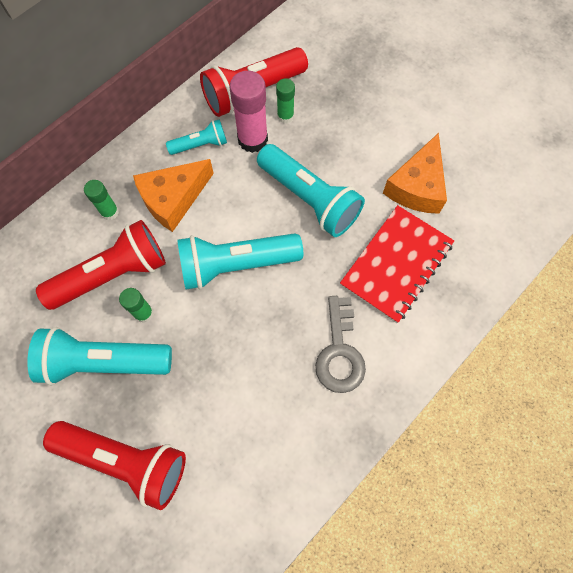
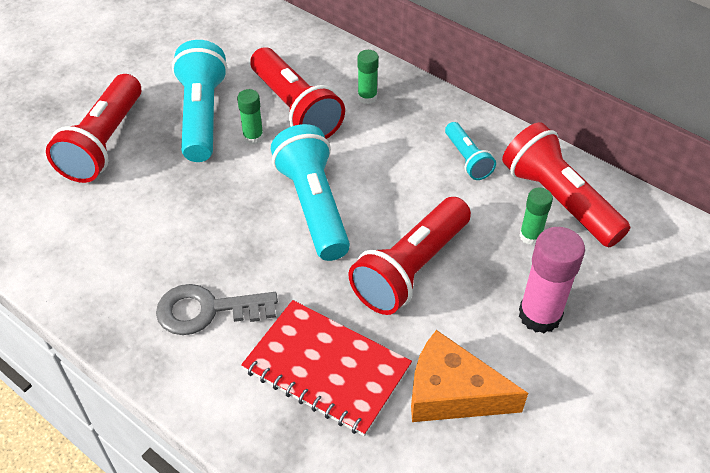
camera: 85 degrees right, 20 degrees down
orange cheese [133,159,214,232] -> none
pink glue stick [229,71,268,153] -> pink glue stick moved to [519,227,585,333]
turquoise flashlight [257,144,365,237] -> red flashlight [349,197,471,315]

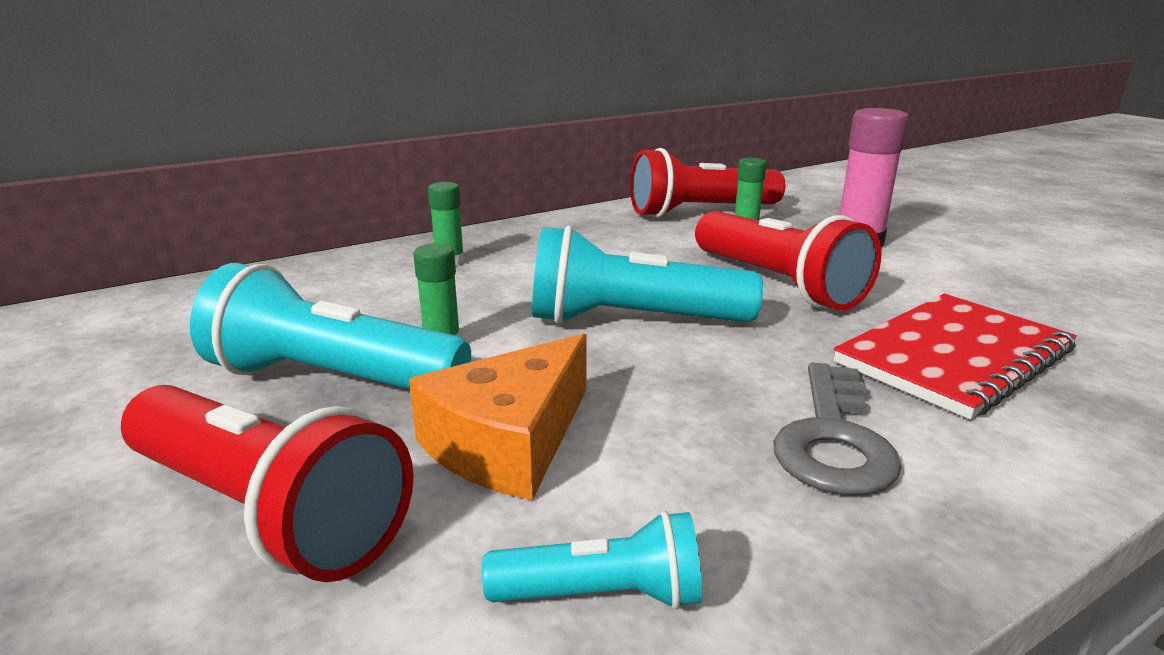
camera: 70 degrees left, 25 degrees down
red flashlight [250,48,345,139] -> none
orange cheese [411,330,528,422] -> orange cheese moved to [409,334,587,500]
turquoise flashlight [445,122,496,180] -> turquoise flashlight moved to [482,511,702,609]

